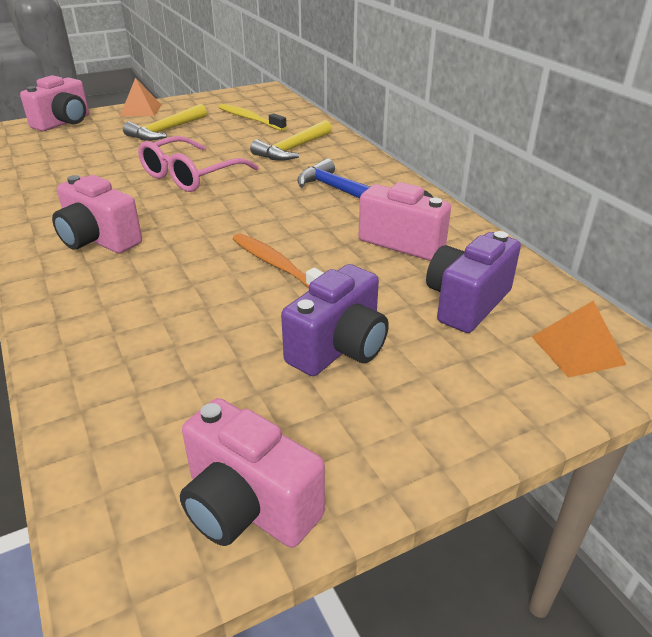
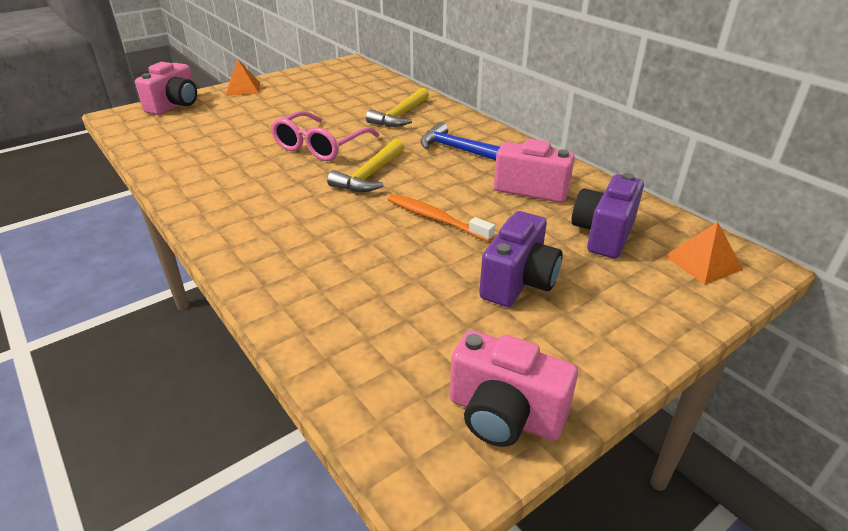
camera: 10 degrees left, 0 degrees up
pink camera [52,175,142,253] -> none
yellow hammer [123,104,207,141] -> yellow hammer moved to [327,138,404,192]
yellow toothbrush [219,104,287,131] -> none

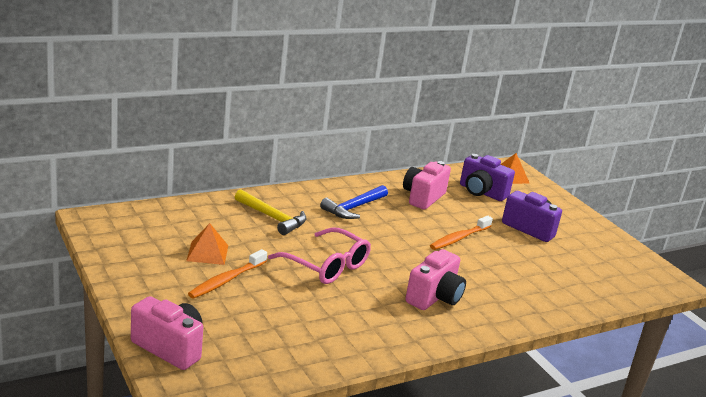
camera: 85 degrees left, 10 degrees down
orange pyramid [226,60,260,96] -> orange pyramid moved to [186,223,228,265]
yellow hammer [327,138,404,192] -> none
pink camera [450,330,578,447] -> pink camera moved to [405,249,466,310]
none -> orange toothbrush [188,249,267,299]

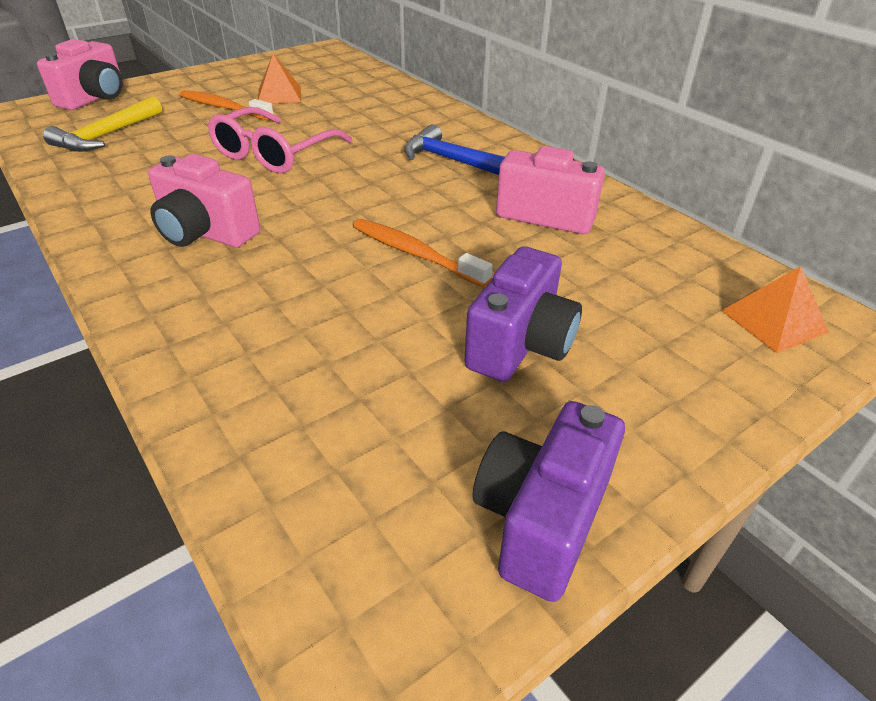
camera: 85 degrees right, 15 degrees up
yellow hammer [235,189,306,235] -> yellow hammer moved to [43,96,162,152]
purple camera [460,154,515,201] -> purple camera moved to [473,401,625,602]

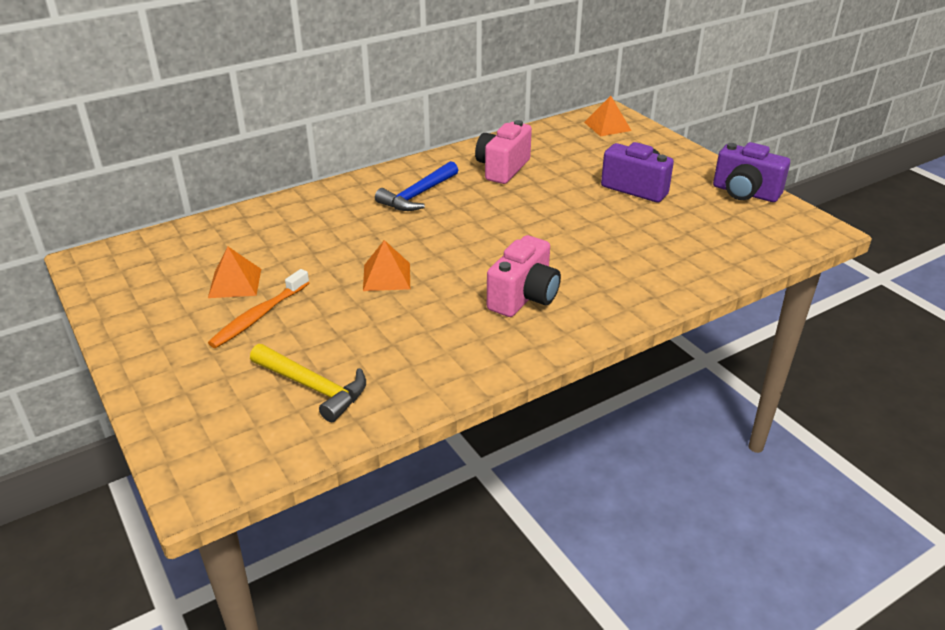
camera: 85 degrees left, 5 degrees down
pink camera [37,39,124,110] -> none
pink glasses [208,107,352,174] -> orange pyramid [363,240,410,291]
orange toothbrush [353,219,493,287] -> none

